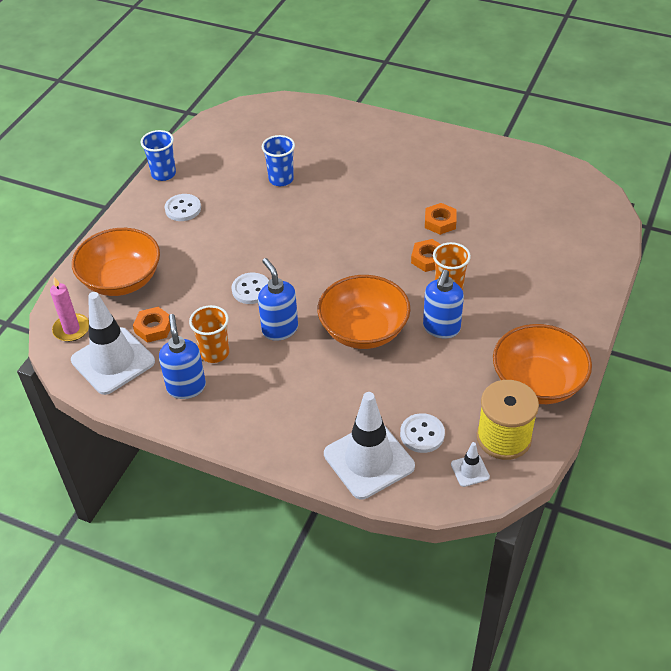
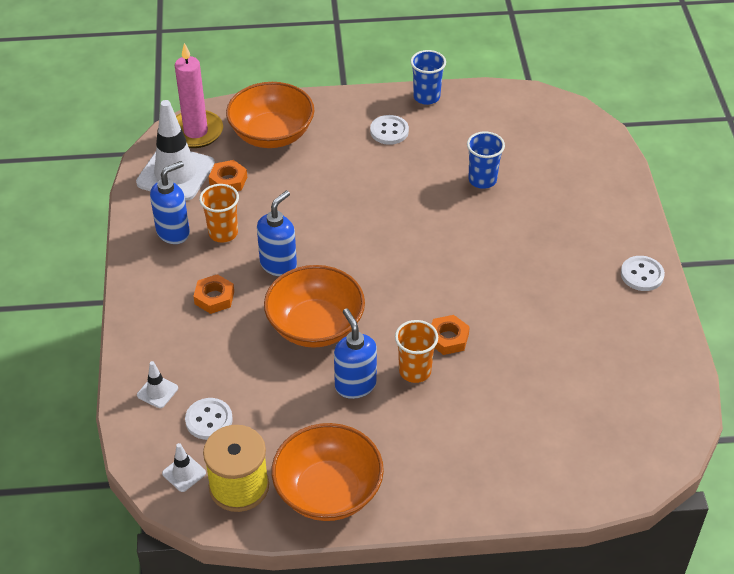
camera: 60 degrees right, 0 degrees up
pink candle [50,277,89,342] -> pink candle [175,43,223,148], size x1.54
white button [232,273,269,304] -> white button moved to [621,256,665,291]
white traffic cone [324,392,415,499] -> white traffic cone [137,361,178,408], size x0.44
blue soap dispenser [423,270,464,339] -> blue soap dispenser turned 75 degrees clockwise [334,308,377,399]
orange nut [425,203,457,235] -> orange nut moved to [193,274,234,314]

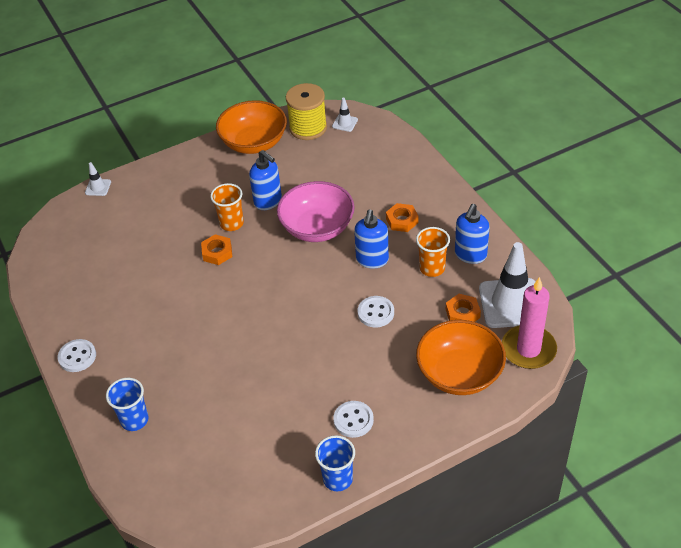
camera: 160 degrees right, 0 degrees up
white traffic cone [137,361,178,408] -> white traffic cone moved to [85,162,111,196]
white button [185,398,233,440] -> white button moved to [358,296,394,327]
orange bowl [264,265,365,348] -> pink bowl [277,181,355,242]
blue cup [467,131,505,189] -> blue cup moved to [106,378,149,431]

